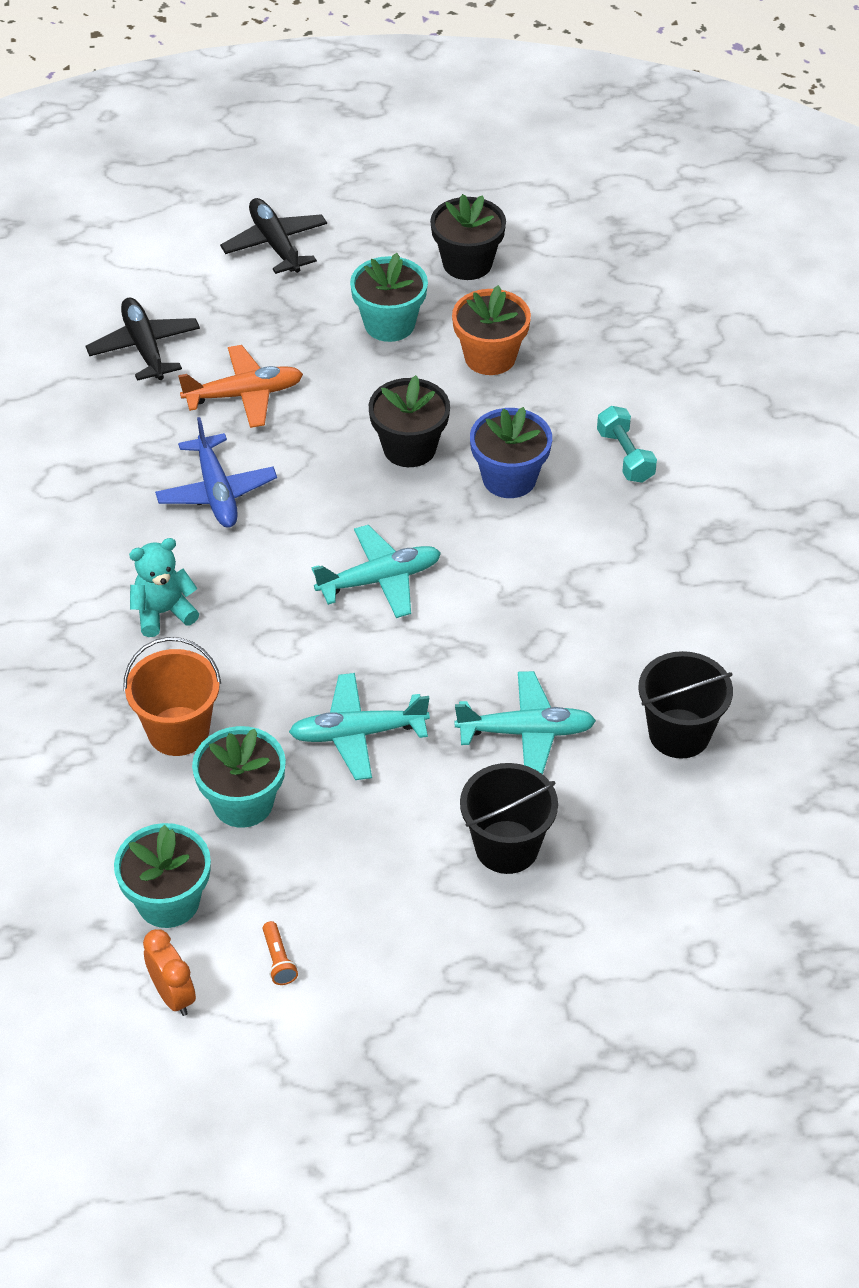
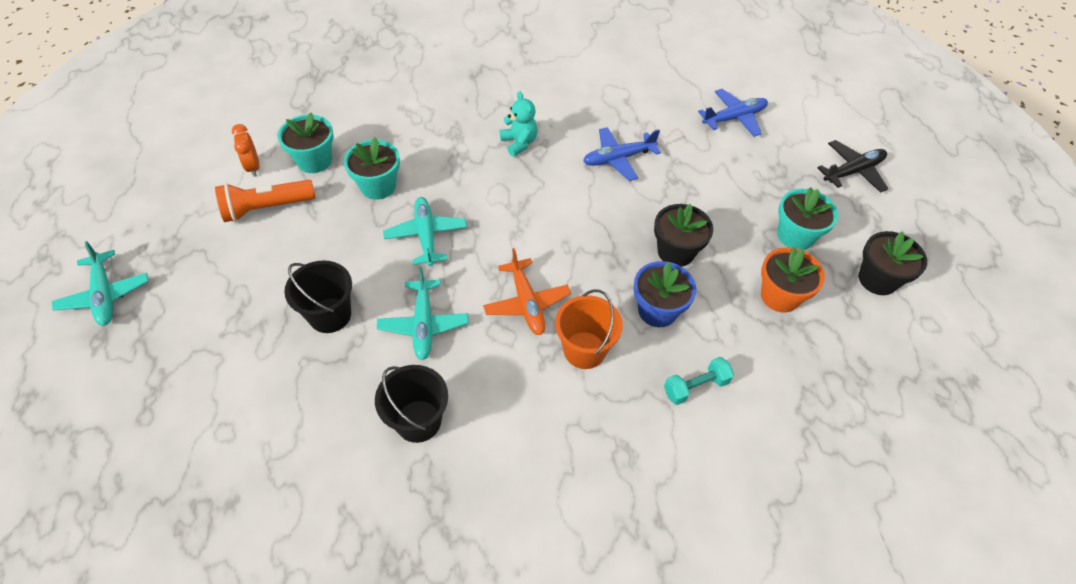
camera: 85 degrees right, 5 degrees up
black plane [85,298,200,381] -> blue plane [698,89,768,137]
orange bucket [123,637,221,756] -> orange bucket moved to [555,289,623,369]
orange clock [143,929,196,1016] -> orange clock turned 105 degrees clockwise [232,124,260,177]
orange plane [178,345,303,428] -> orange plane moved to [483,248,571,335]
orange flashlight [263,921,298,985] -> orange flashlight [215,180,316,222], size x2.35
turquoise plane [312,525,441,618] -> turquoise plane moved to [52,241,149,326]

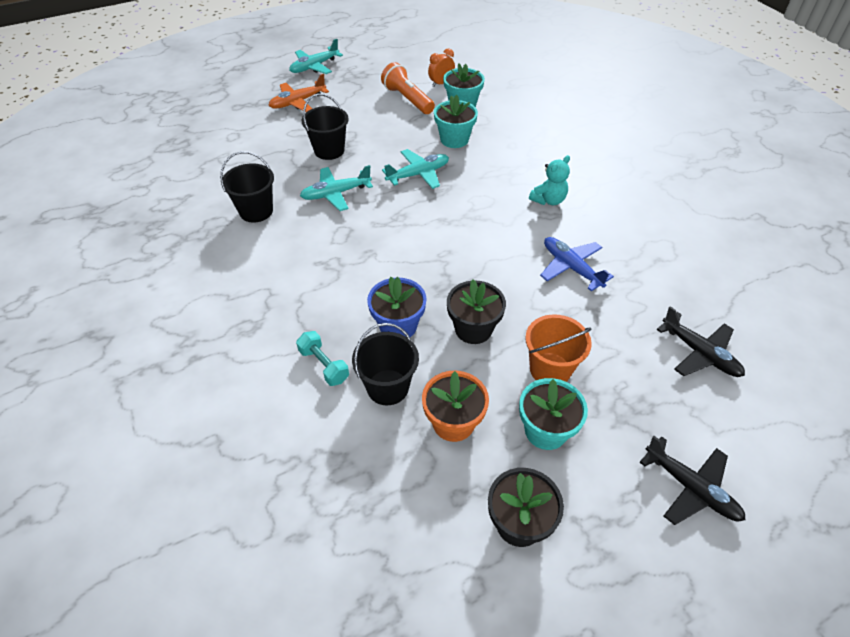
camera: 75 degrees right, 5 degrees down
orange plane [483,248,571,335] -> orange plane moved to [268,74,329,112]
orange bucket [555,289,623,369] -> orange bucket moved to [525,314,592,382]
blue plane [698,89,768,137] -> black plane [657,306,745,377]
none -> black bucket [352,323,419,405]

